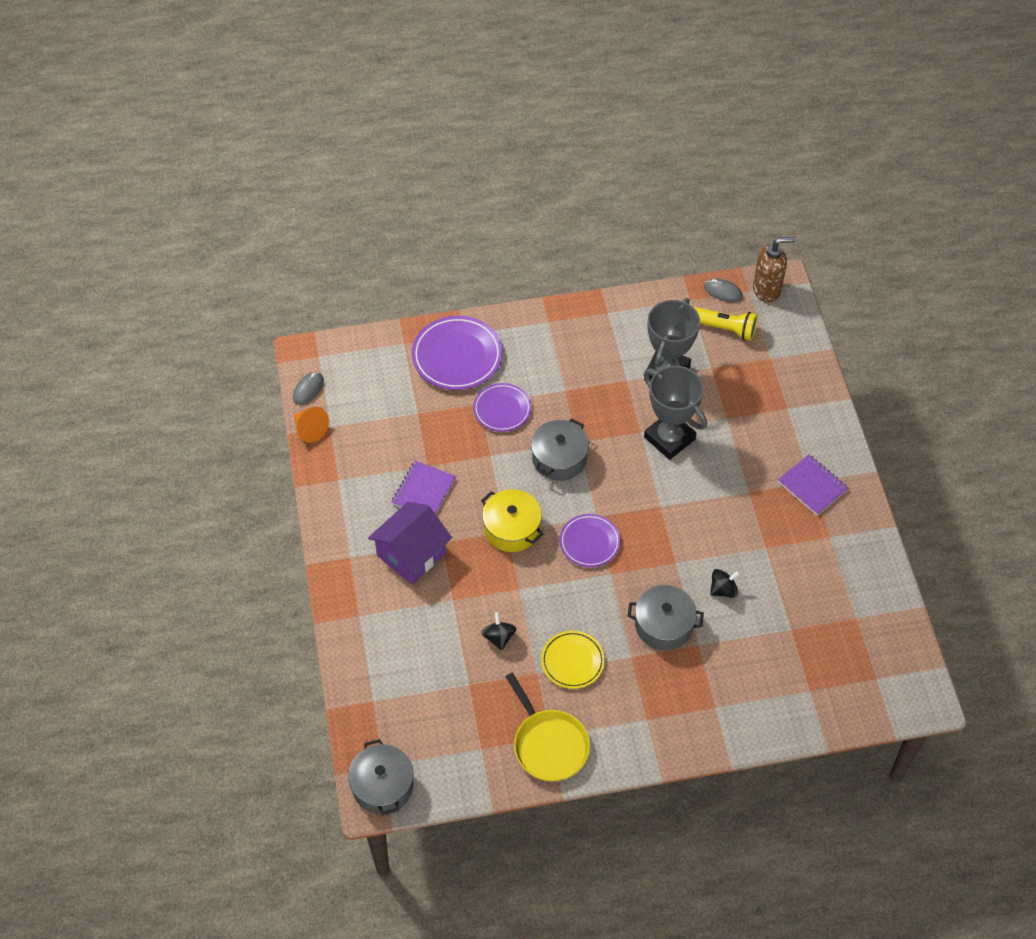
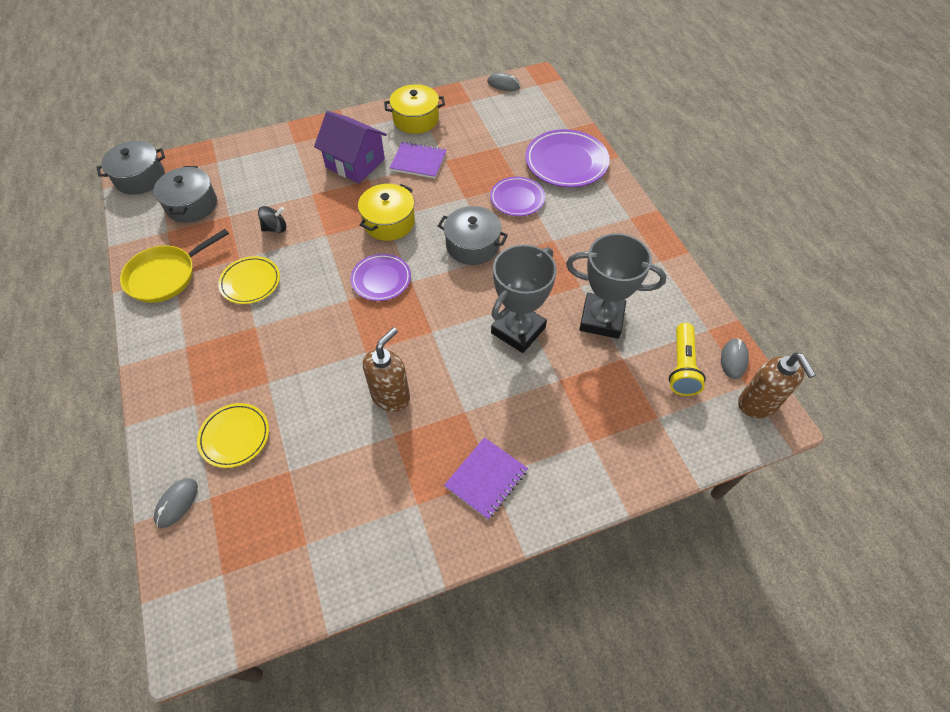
camera: 80 degrees right, 0 degrees up
orange cone [294,407,329,443] -> none
grey pot [628,585,704,651] -> grey pot moved to [154,166,217,223]
black spinning top [710,569,740,598] -> none
none -> grey mouse [154,478,198,528]
none -> yellow plate [197,403,269,468]
none -> brown soap dispenser [363,327,410,412]
none -> yellow pot [384,84,445,134]

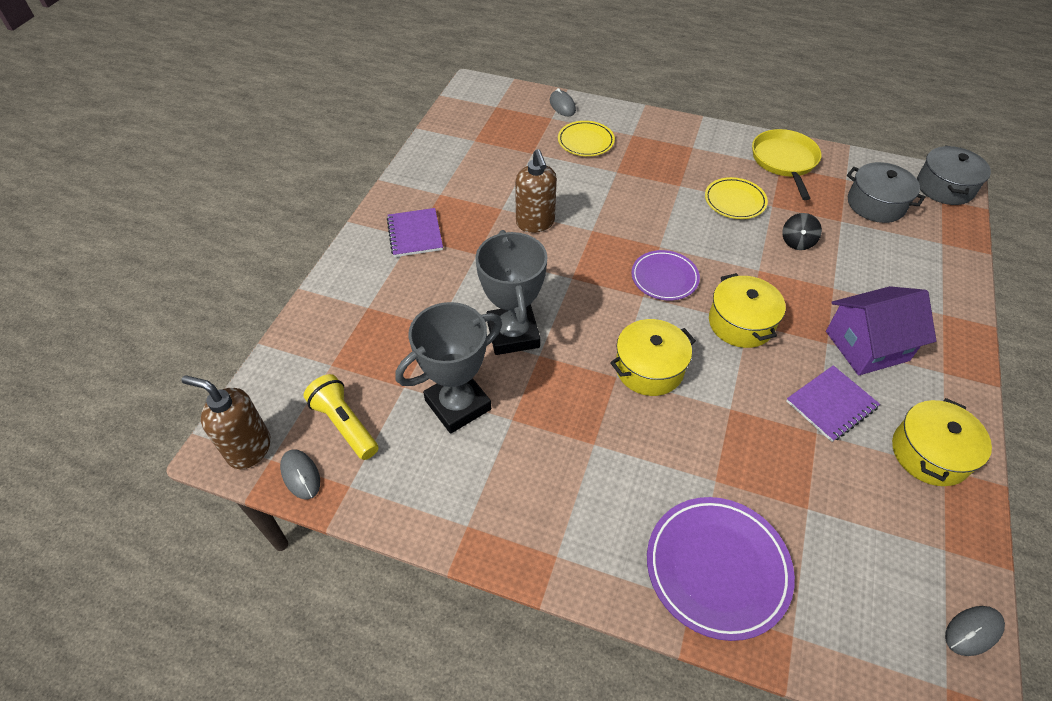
camera: 130 degrees right, 5 degrees down
grey pot [438,206,508,265] -> yellow pot [610,319,696,396]
purple plate [490,177,545,216] -> none

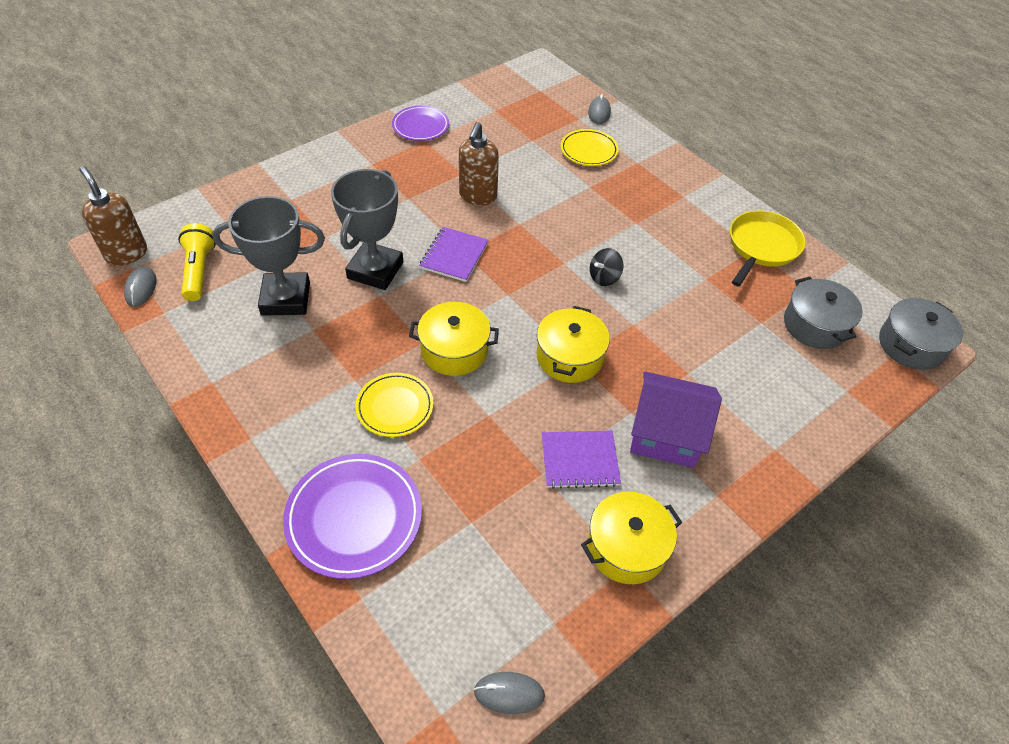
camera: 30 degrees right, 0 degrees up
purple notebook [387,208,443,257] -> purple notebook moved to [419,227,489,282]
purple plate [631,250,700,300] -> purple plate moved to [392,106,449,141]
yellow plate [705,177,768,219] -> yellow plate moved to [355,373,434,437]
black spinning top [782,213,822,250] -> black spinning top moved to [590,248,624,286]

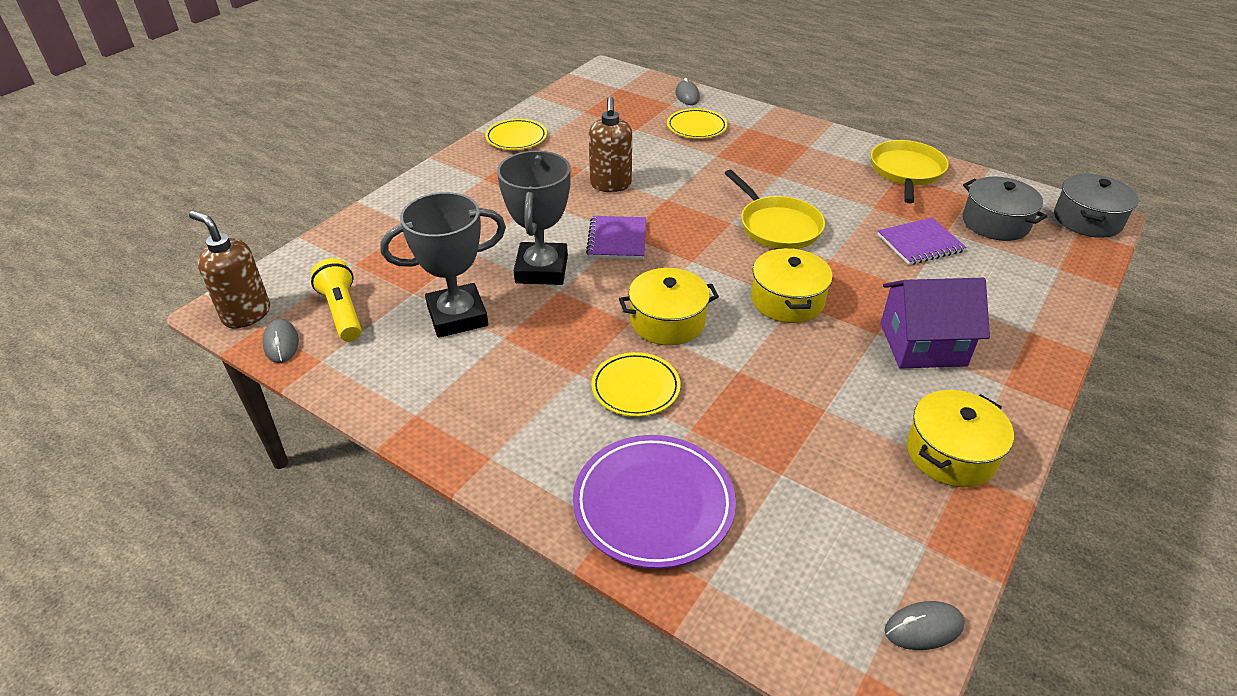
camera: 15 degrees left, 10 degrees down
purple plate [392,106,449,141] -> yellow plate [485,119,547,150]
purple notebook [542,430,621,489] -> purple notebook moved to [877,218,966,265]
black spinning top [590,248,624,286] -> yellow pan [725,170,825,249]

